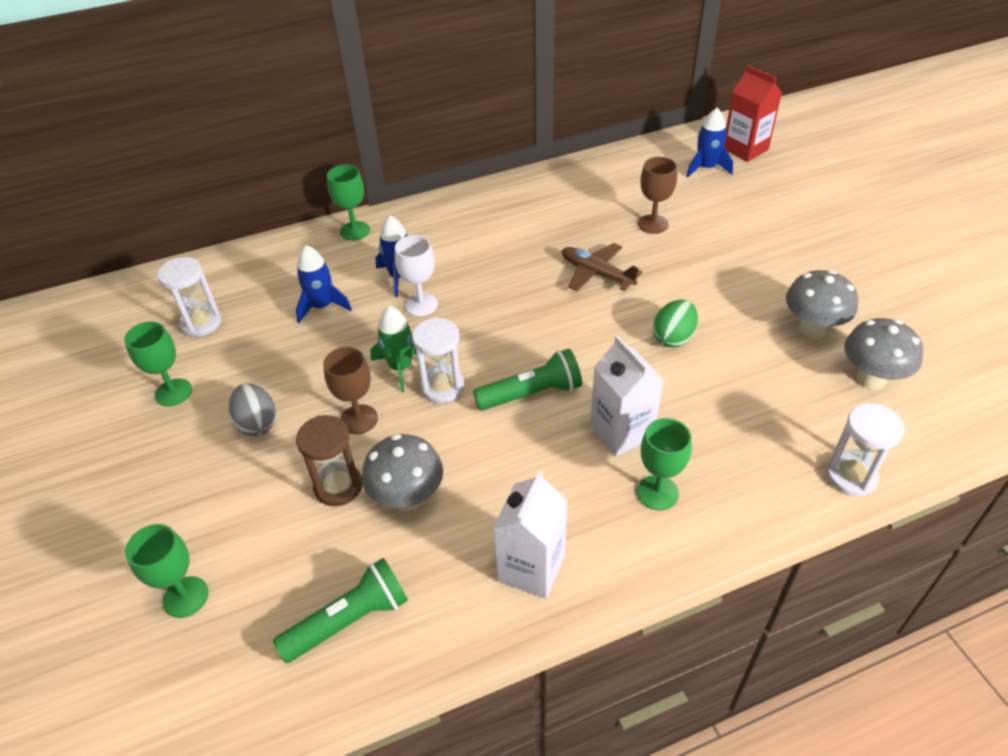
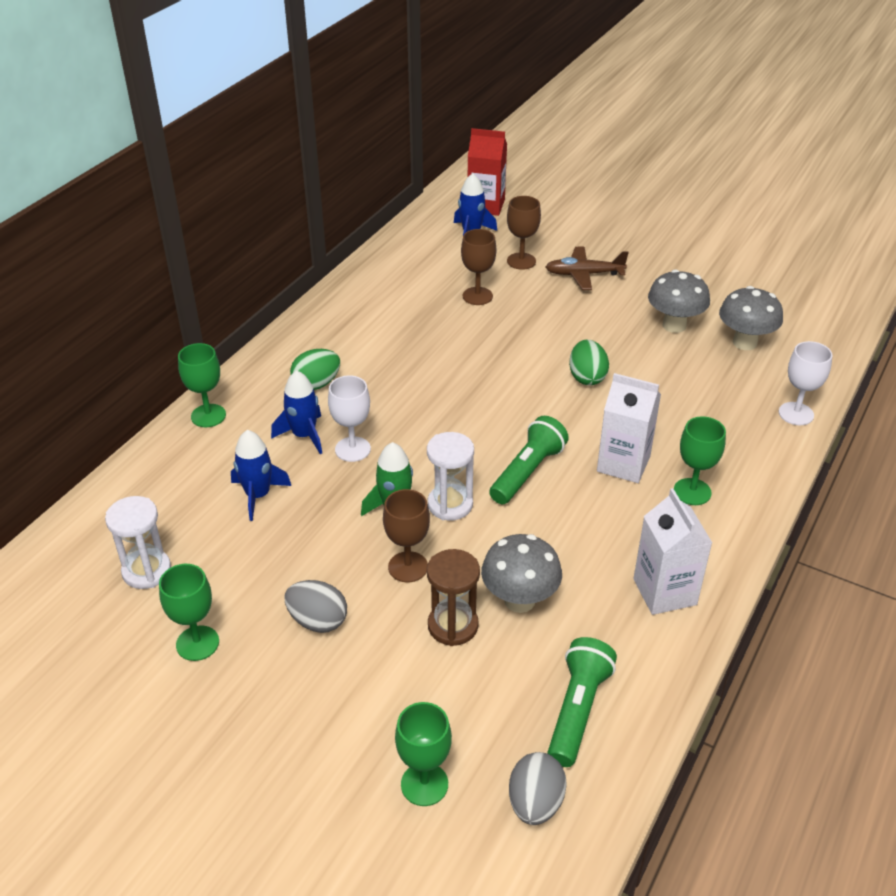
camera: 40 degrees left, 5 degrees down
brown plane [562,243,642,291] -> brown plane moved to [546,247,629,290]
white hourglass [826,403,905,497] -> white goblet [779,341,833,425]
none -> green egg [290,349,340,390]
none -> brown goblet [507,196,541,270]
none -> grey egg [509,752,567,825]

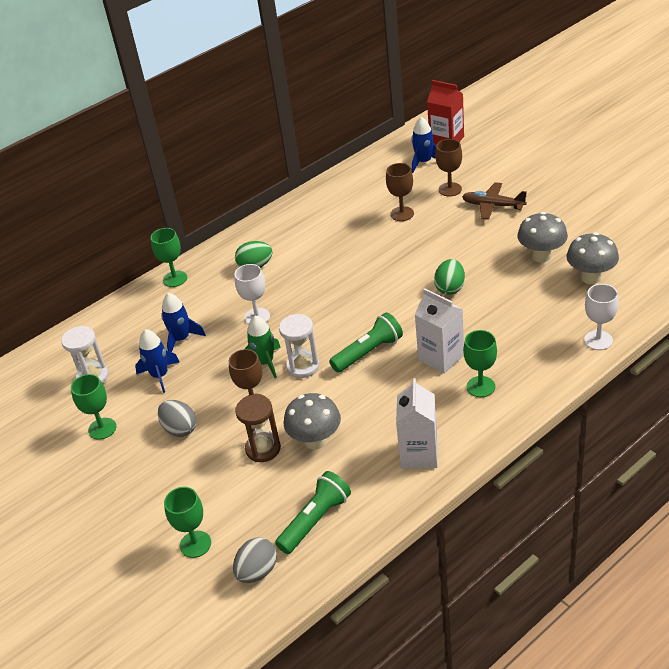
camera: 25 degrees right, 0 degrees up
blue rocket [271,370,322,454] -> blue rocket moved to [135,329,179,393]

